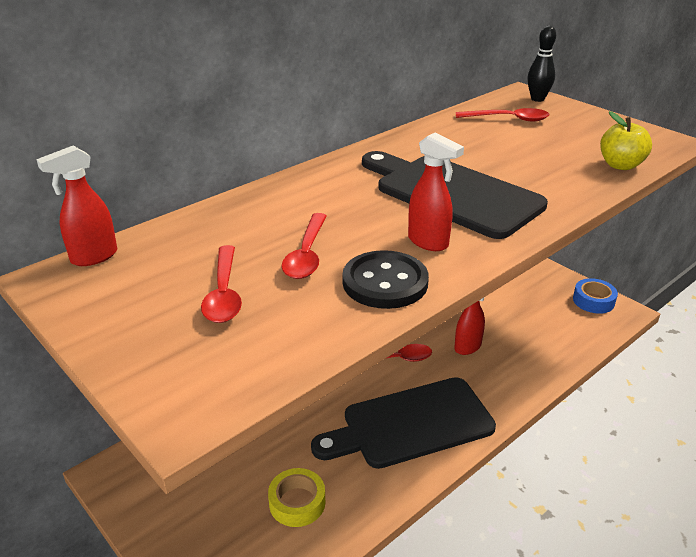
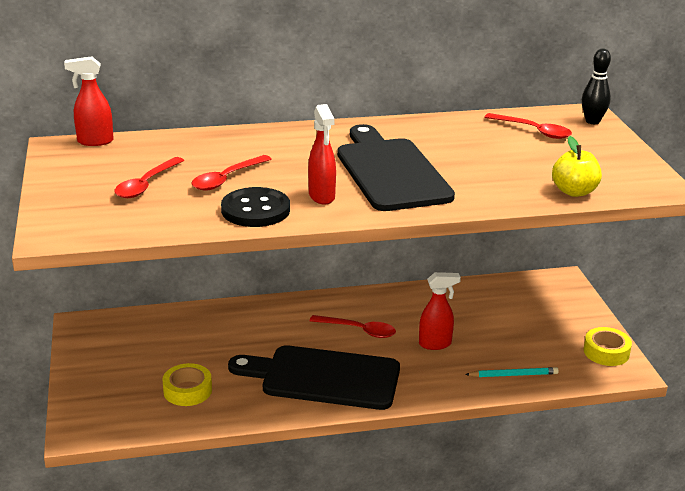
camera: 30 degrees right, 5 degrees down
blue tape [573,278,618,314] -> yellow tape [584,327,632,366]
none -> turquoise pencil [465,367,559,377]

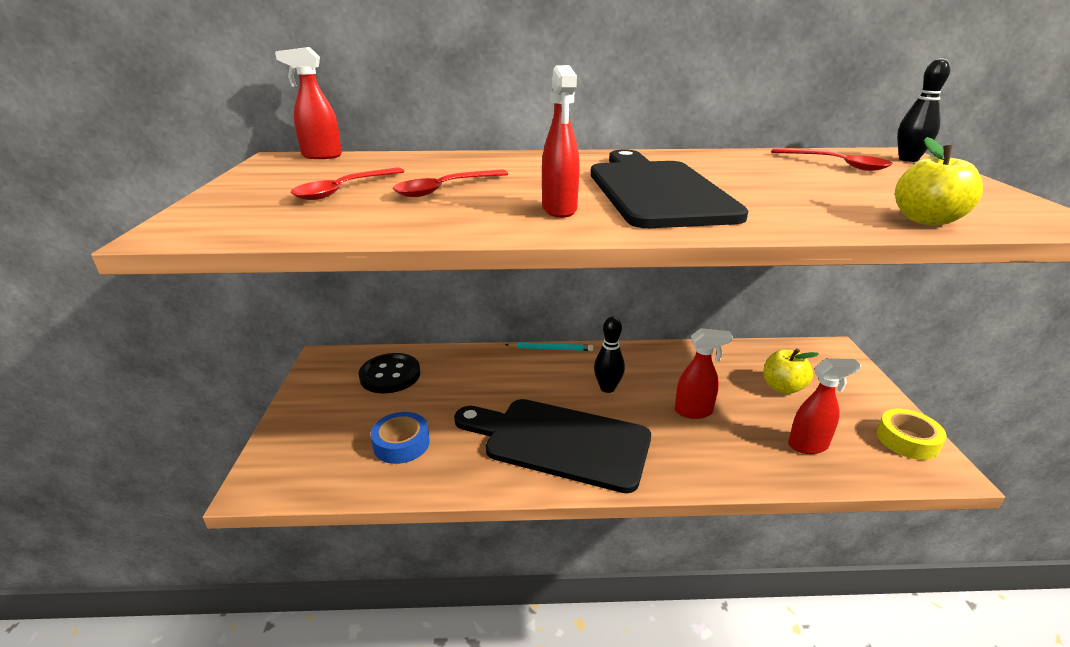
camera: 10 degrees right, 0 degrees up
yellow tape [163,363,212,406] -> blue tape [371,412,430,464]
black button [221,187,290,227] -> black button moved to [358,353,420,393]
red spoon [310,315,396,338] -> black bowling pin [594,316,625,393]
turquoise pencil [465,367,559,377] -> turquoise pencil moved to [505,342,593,351]
none -> yellow apple [763,348,819,394]
none -> red spray bottle [788,358,861,454]

